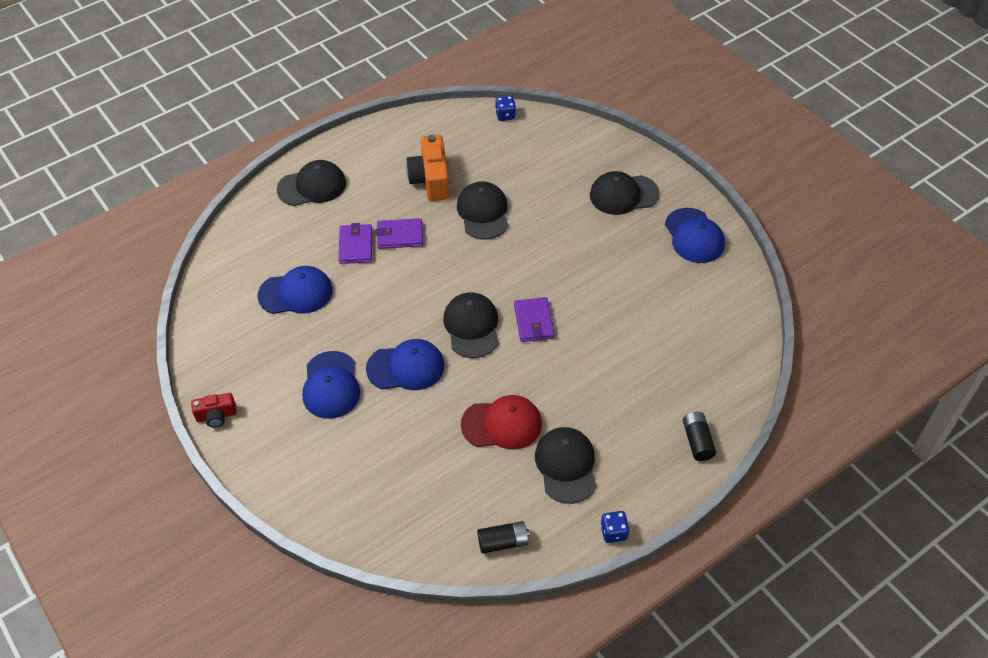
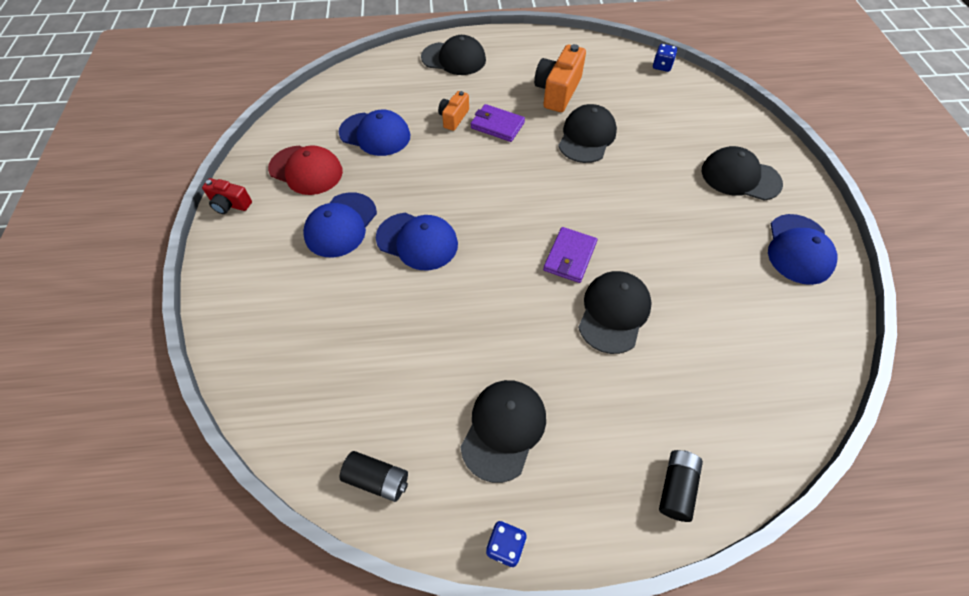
camera: 30 degrees right, 5 degrees up
purple wallet [339,223,372,264] -> orange camera [438,91,469,131]
black cap [443,293,499,358] -> black cap moved to [578,271,652,354]
red cap [461,395,542,450] -> red cap moved to [268,145,343,195]

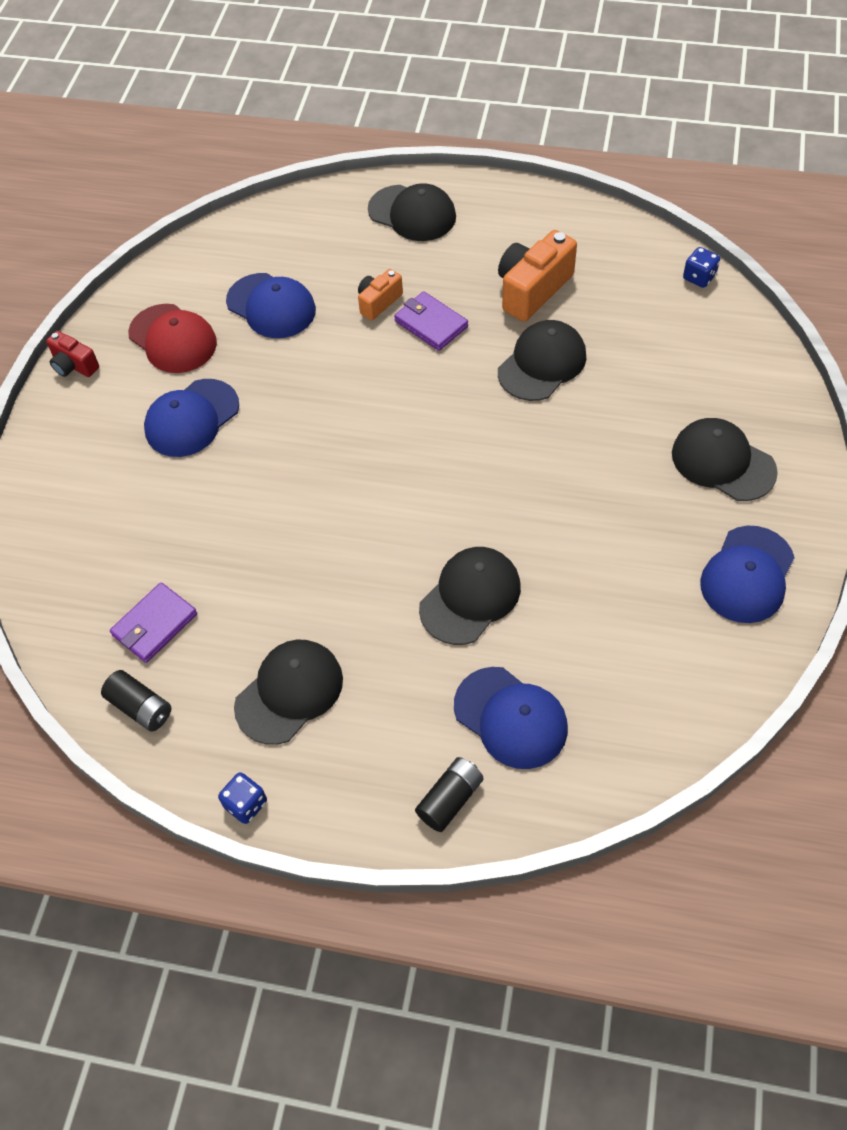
camera: 20 degrees right, 0 degrees up
blue cap [376,213,458,270] -> blue cap moved to [454,667,568,769]
purple wallet [543,227,597,283] -> purple wallet moved to [110,582,197,663]

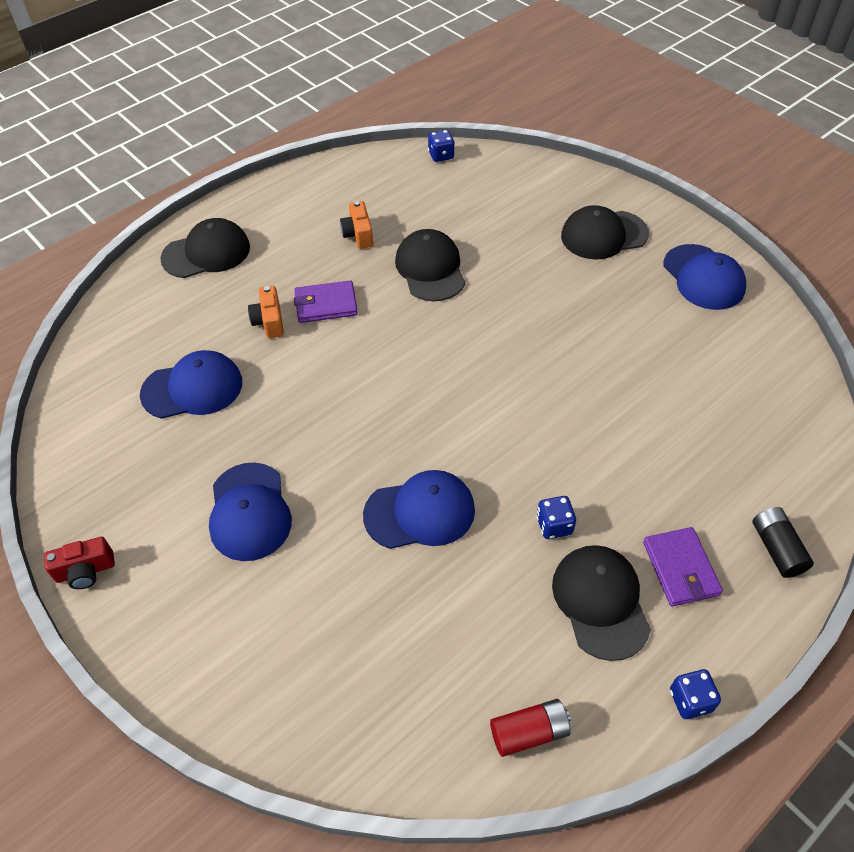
camera: 55 degrees left, 5 degrees down
black battery [101,670,171,732] -> red battery [490,699,571,757]
purple wallet [110,582,197,663] -> purple wallet moved to [643,527,723,606]
red cap [128,304,217,373] -> none
black cap [419,547,521,645] -> none
blue cap [454,667,568,769] -> blue cap moved to [363,470,475,549]
orange camera [498,230,577,322] -> orange camera [340,201,373,249], size x0.57
none -> blue dice [536,496,576,539]

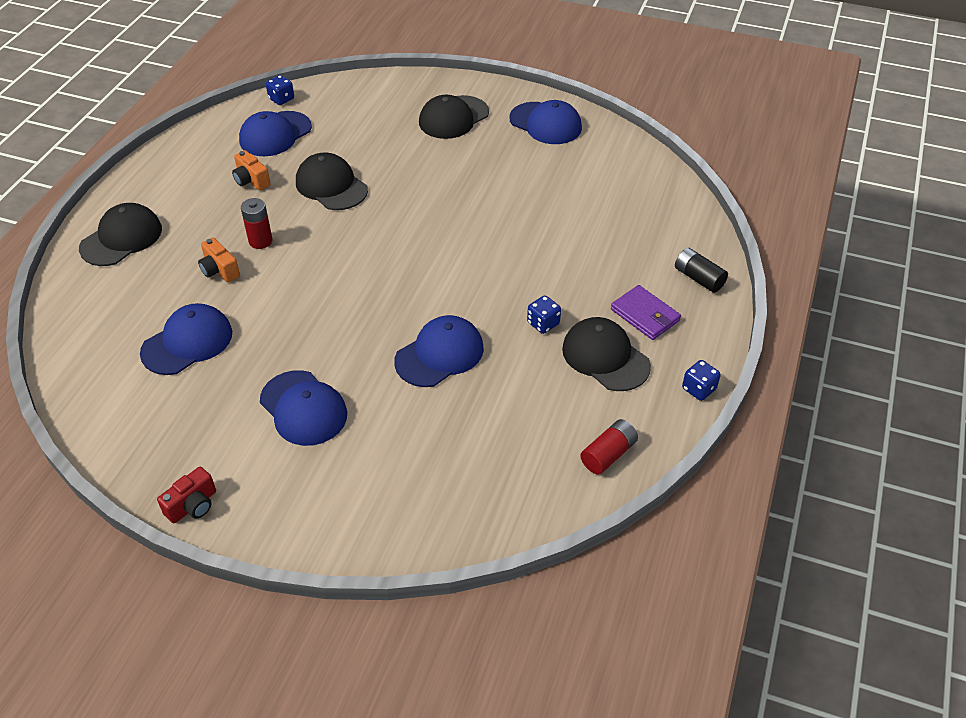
camera: 30 degrees left, 5 degrees down
purple wallet [294,280,358,323] -> red battery [241,198,273,249]
none -> blue cap [239,111,312,156]

